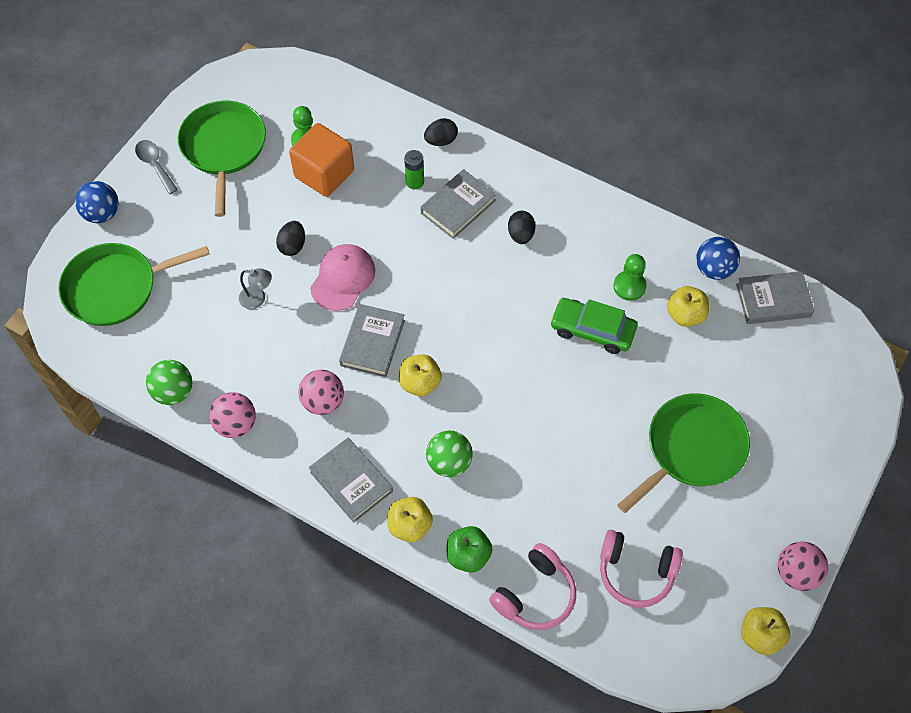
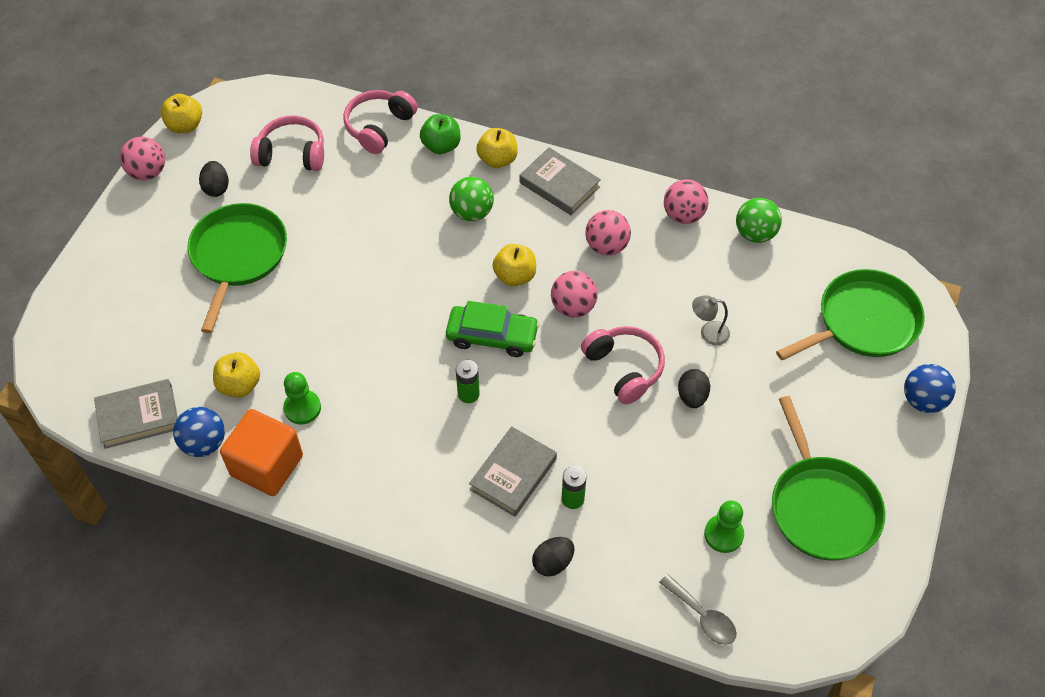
camera: 170 degrees right, 5 degrees down
grey spoon [135,140,178,194] -> grey spoon moved to [659,574,737,645]
orange cube [289,123,354,197] -> orange cube moved to [220,409,303,496]
pink cap [310,244,375,311] -> pink headphones [581,326,665,404]
grey book [339,304,405,377] -> pink ball [551,271,598,318]
black egg [508,211,535,244] -> black egg moved to [199,161,229,197]
green car [550,298,637,354] -> green car moved to [446,301,539,357]
green pan [617,393,750,513] -> green pan turned 150 degrees clockwise [188,203,287,333]
none -> green battery [456,360,480,403]

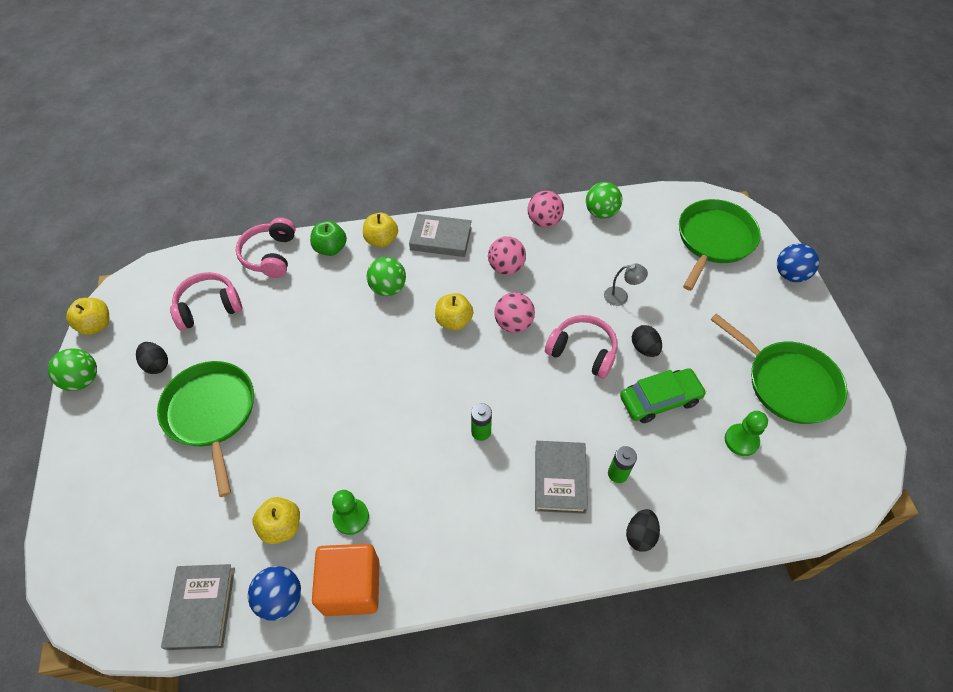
camera: 30 degrees left, 0 degrees up
grey book [94,379,178,449] -> grey book turned 45 degrees counterclockwise [161,564,235,650]
pink ball [120,137,165,180] -> green ball [48,348,97,391]
green car [446,301,539,357] -> green car moved to [620,368,707,423]
grey spoon [659,574,737,645] -> none
grey lamp [692,295,730,345] -> grey lamp turned 150 degrees counterclockwise [604,264,648,306]

